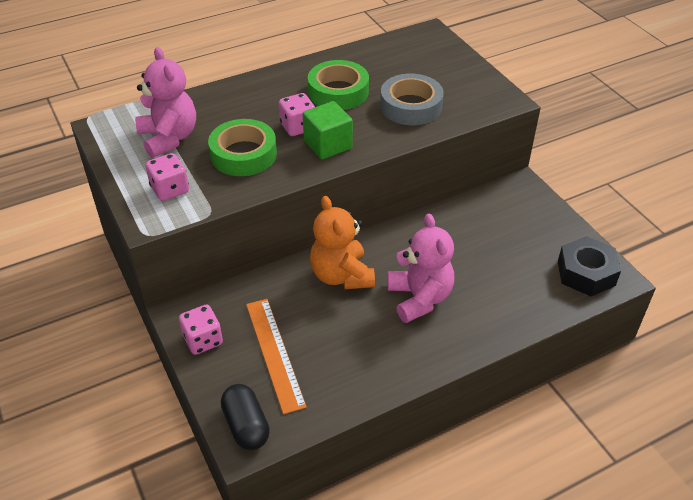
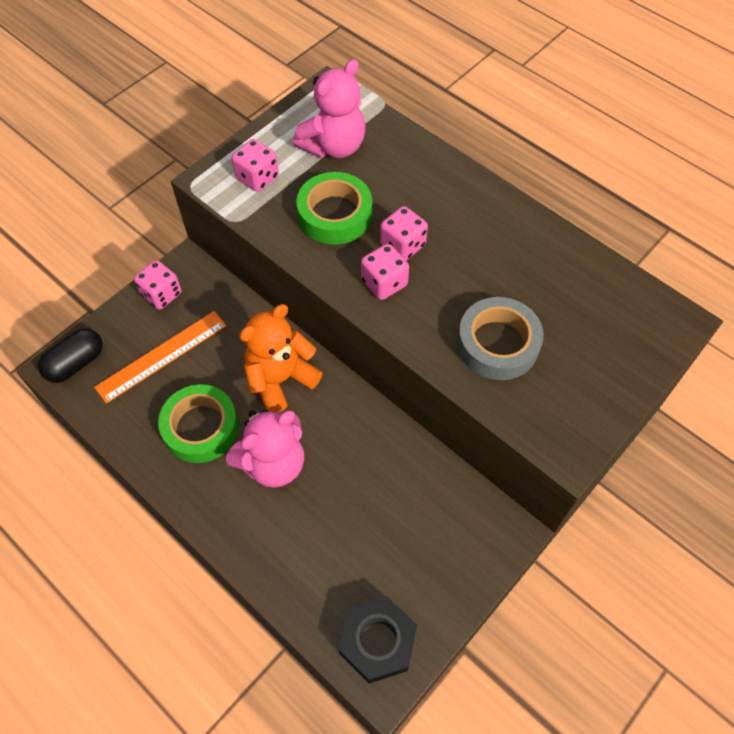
camera: 70 degrees right, 15 degrees up
green cube [303,101,353,159] -> pink dice [361,244,409,300]
green tape [308,60,369,110] -> green tape moved to [158,384,239,463]

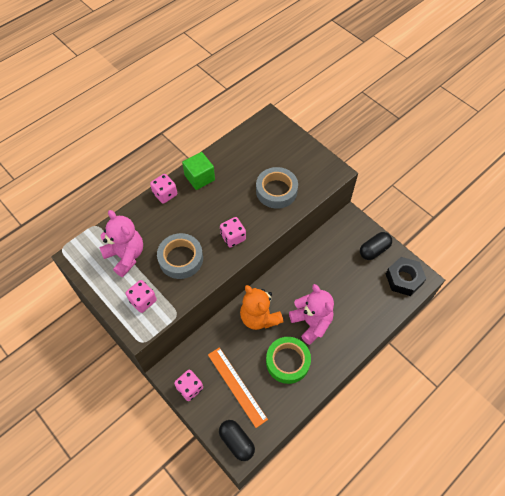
camera: 85 degrees left, 0 degrees up
green tape [296,172,372,245] -> grey tape [157,233,203,279]
pink dice [380,206,428,261] -> pink dice moved to [150,174,177,204]
none -> green cube [182,152,215,190]
none -> black capsule [360,232,392,260]

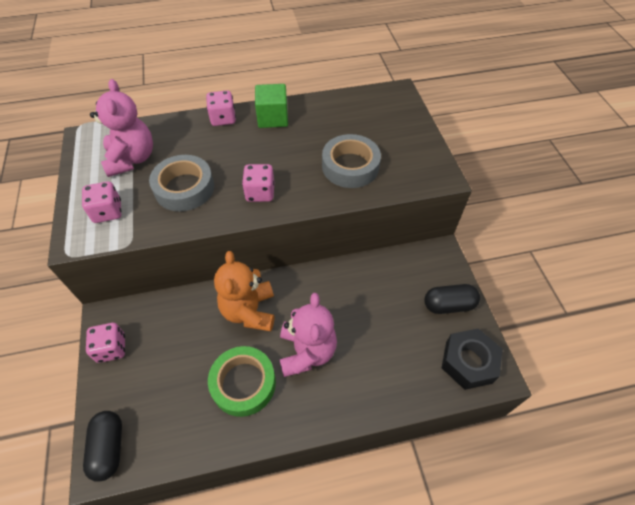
camera: 30 degrees right, 5 degrees down
orange ruler [208,347,268,428] -> none

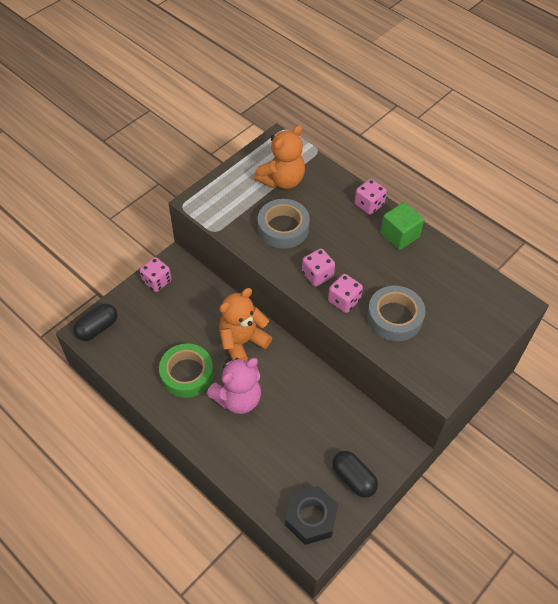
camera: 55 degrees right, 0 degrees up
pink dice [82,181,121,223] -> pink dice moved to [328,274,363,313]
pink teddy bear [90,79,153,177] -> orange teddy bear [254,125,305,189]

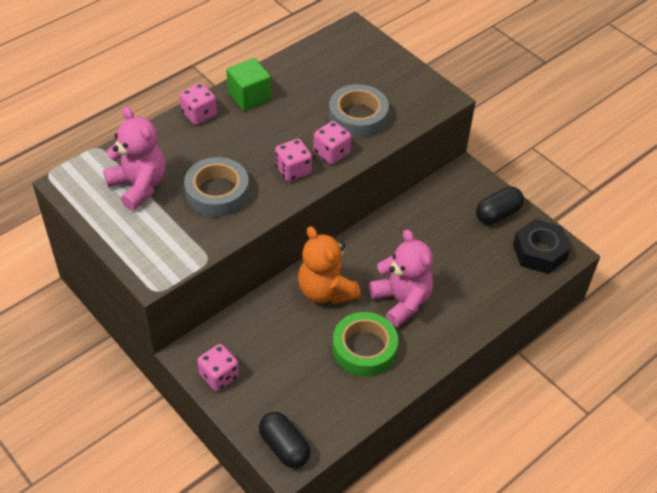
camera: 85 degrees left, 5 degrees down
orange teddy bear [254,125,305,189] -> pink teddy bear [103,107,166,210]

